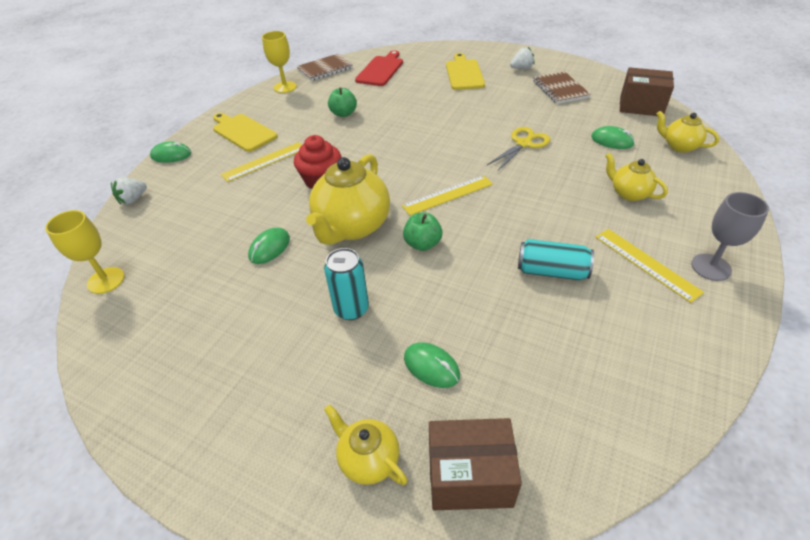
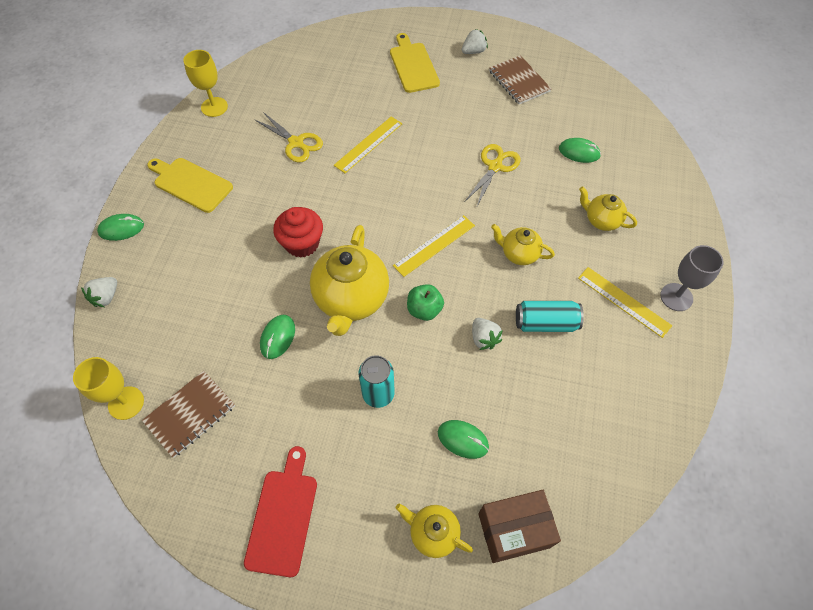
camera: 15 degrees left, 15 degrees up
yellow ruler [221,142,302,182] -> yellow ruler moved to [334,117,402,173]
brown notebook [297,54,353,81] -> brown notebook moved to [142,371,235,458]
green apple [328,87,357,117] -> yellow scissors [254,112,323,162]
red cutting board [355,50,403,86] -> red cutting board moved to [244,446,317,577]
brown box [620,67,674,116] -> none
yellow teapot [657,111,719,153] -> yellow teapot moved to [491,224,555,265]
none -> white strawberry [472,318,503,350]

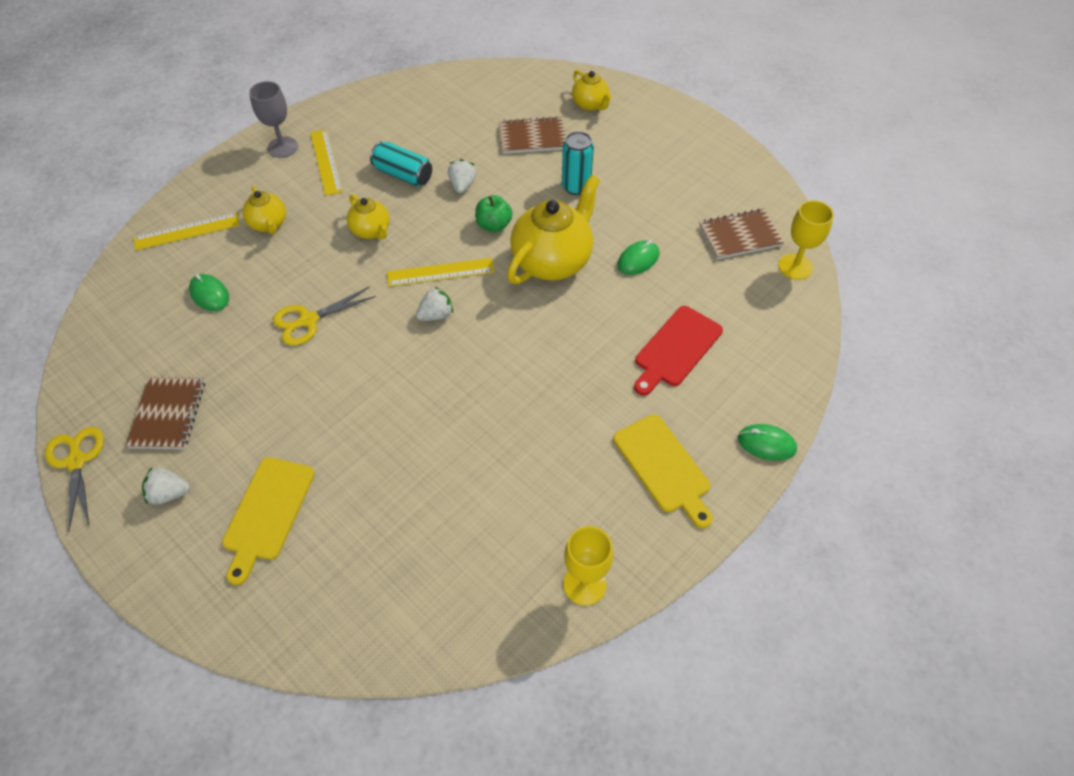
camera: 150 degrees left, 5 degrees down
white strawberry [81,277,117,307] -> white strawberry moved to [416,286,453,321]
red cutting board [244,446,317,577] -> red cutting board moved to [634,306,723,395]
yellow scissors [254,112,323,162] -> yellow scissors moved to [45,427,104,532]
red cupcake [273,207,323,258] -> none
yellow ruler [334,117,402,173] -> yellow ruler moved to [134,213,240,250]
green mouse [438,420,489,459] -> brown notebook [499,116,566,154]
brown box [478,490,561,563] -> none

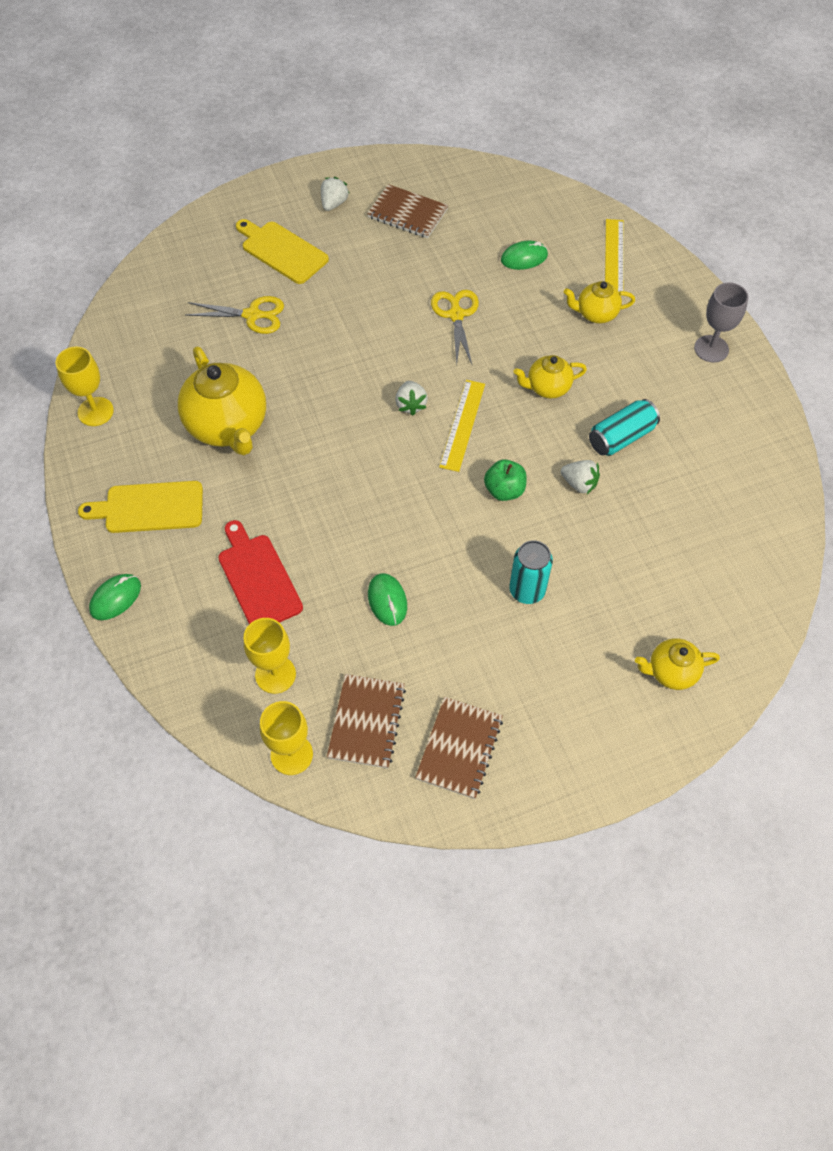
camera: 115 degrees right, 5 degrees up
yellow scissors [45,427,104,532] -> yellow scissors moved to [185,296,284,334]
yellow ruler [310,129,343,196] -> none
brown notebook [499,116,566,154] -> brown notebook moved to [415,697,503,799]
yellow teapot [507,175,600,284] -> yellow teapot moved to [178,347,266,455]
none -> yellow goblet [244,618,296,694]

